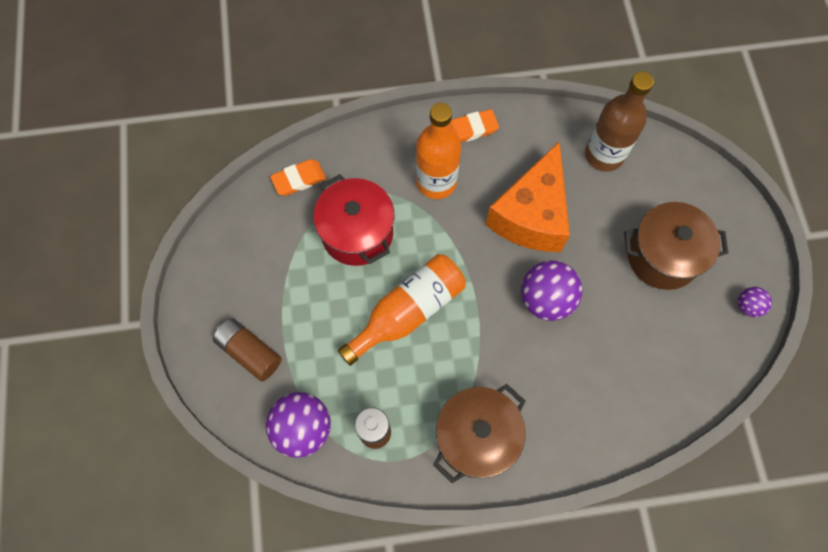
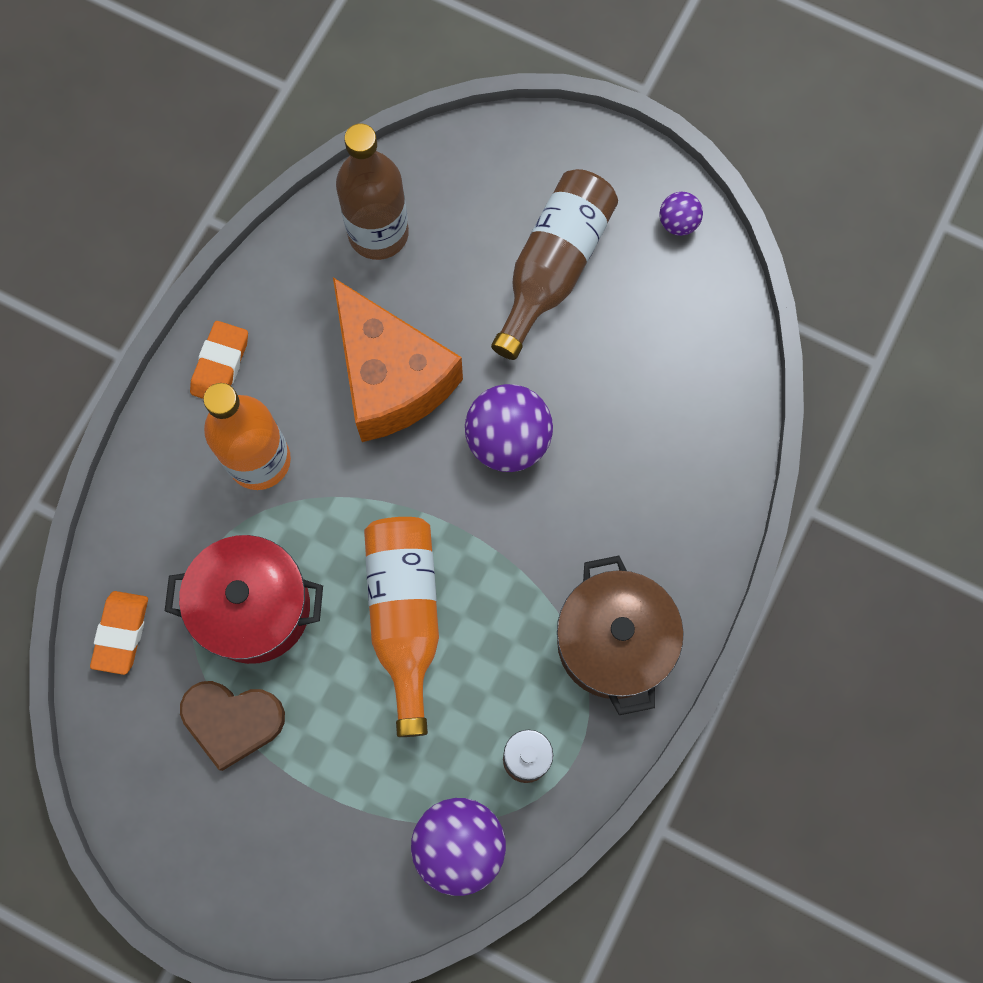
camera: 55 degrees left, 5 degrees up
brown battery [213,318,282,381] -> none
brown pot [624,202,728,290] -> brown bottle [491,169,618,360]
none -> brown heart [180,681,285,771]

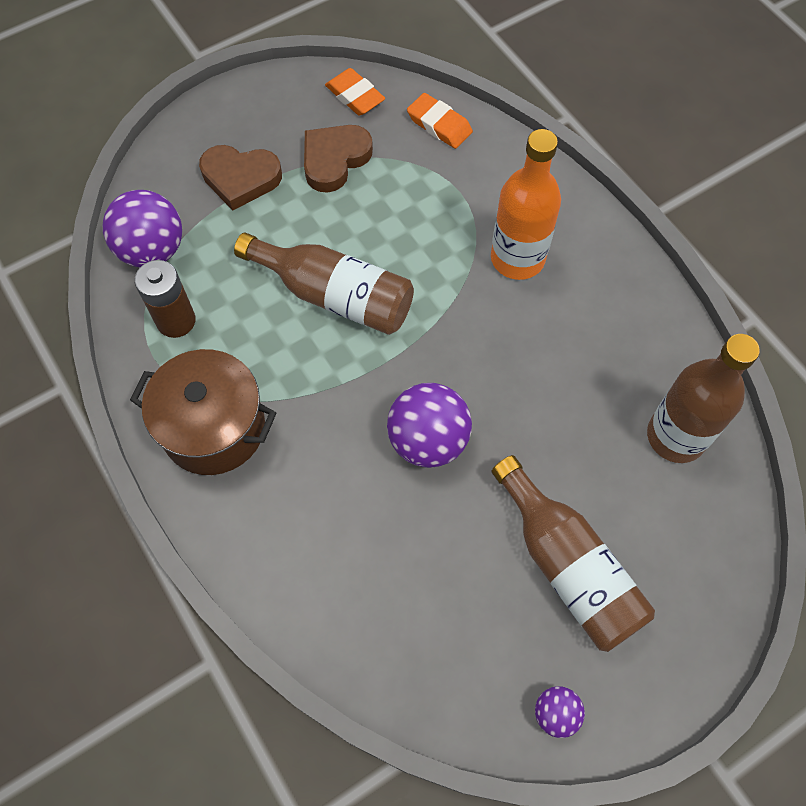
camera: 120 degrees right, 10 degrees down
red pot [165,535,323,664] -> none
orange eraser [190,321,248,399] -> orange eraser moved to [325,68,385,116]
orange cheese [333,277,463,442] -> none
orange bottle [364,517,439,737] -> brown bottle [234,233,414,335]
none -> brown heart [199,145,282,211]

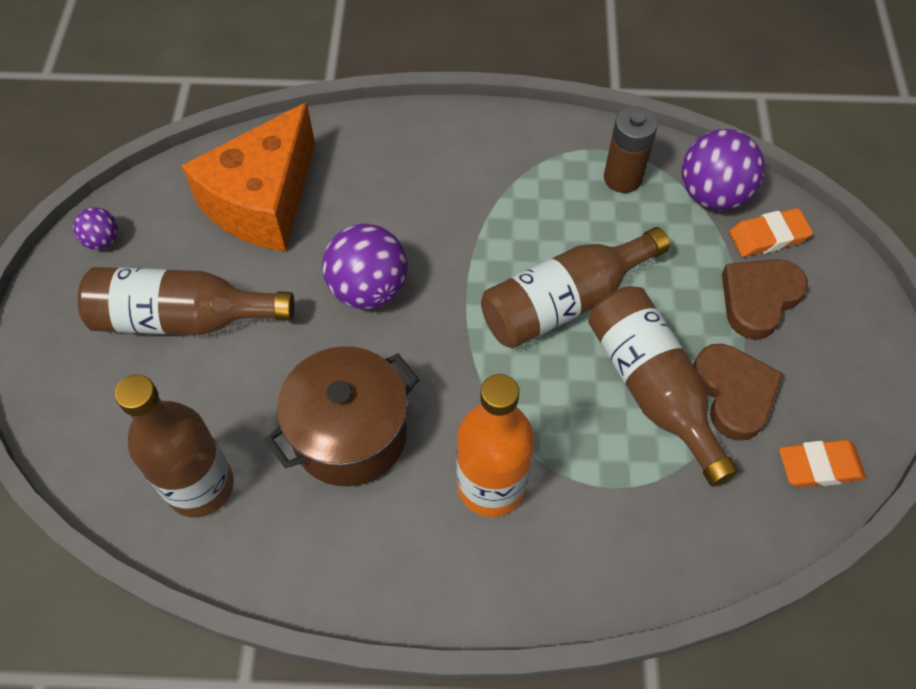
camera: 125 degrees right, 5 degrees down
brown pot [130,349,276,475] -> brown pot moved to [265,346,420,486]
orange eraser [407,93,473,149] -> orange eraser moved to [729,208,813,257]
none -> orange cheese [181,102,315,252]
none -> brown bottle [588,286,739,487]

